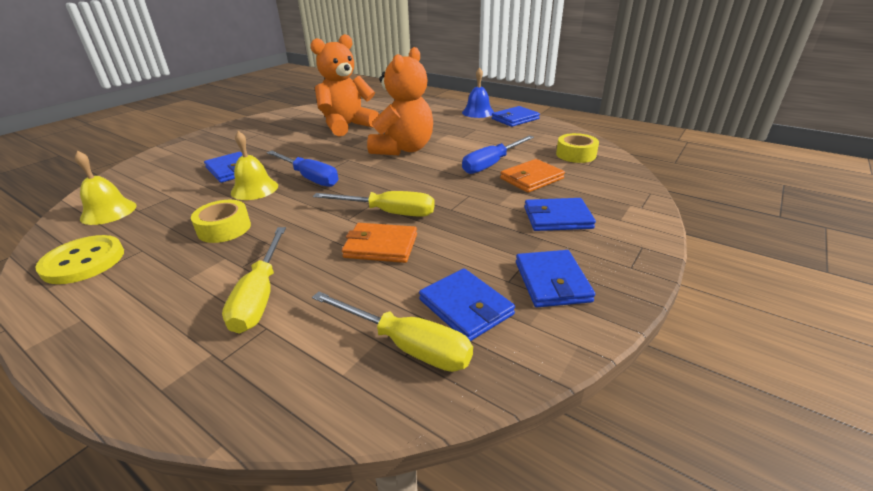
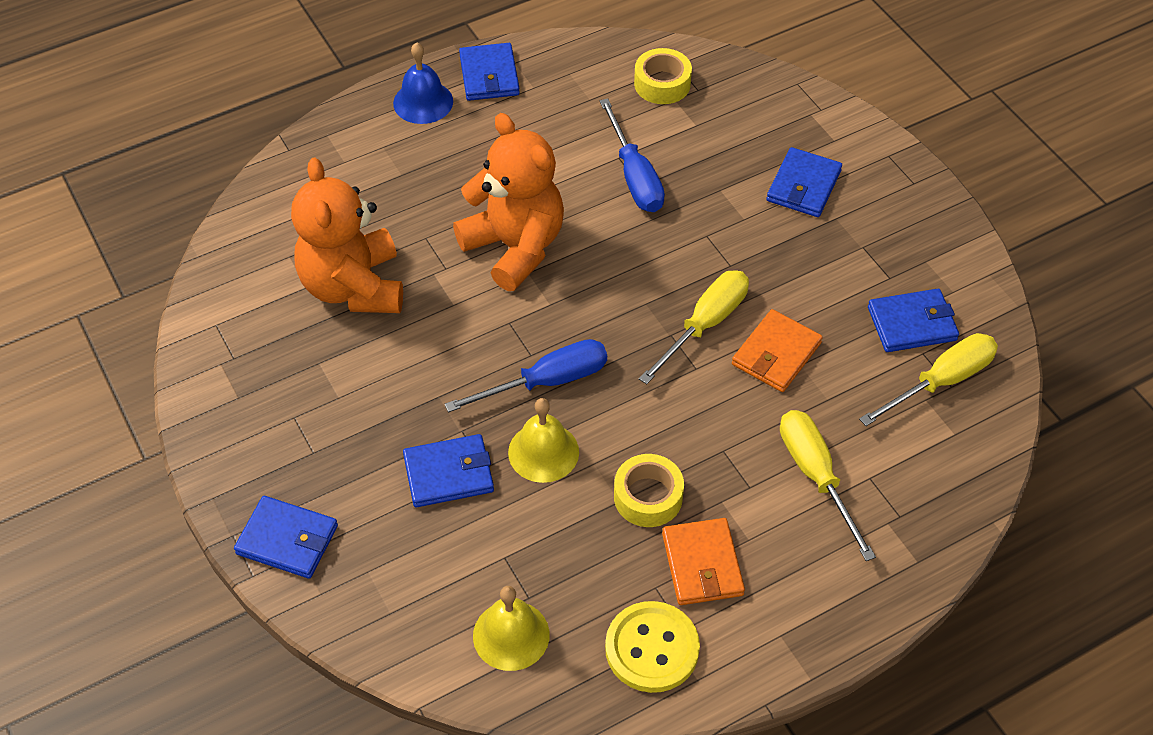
camera: 65 degrees left, 20 degrees up
yellow screwdriver [222,227,286,334] -> yellow screwdriver turned 135 degrees counterclockwise [780,410,876,561]
orange wallet [500,159,565,193] -> orange wallet moved to [662,518,745,605]
blue wallet [516,250,595,307] -> blue wallet moved to [234,496,338,579]

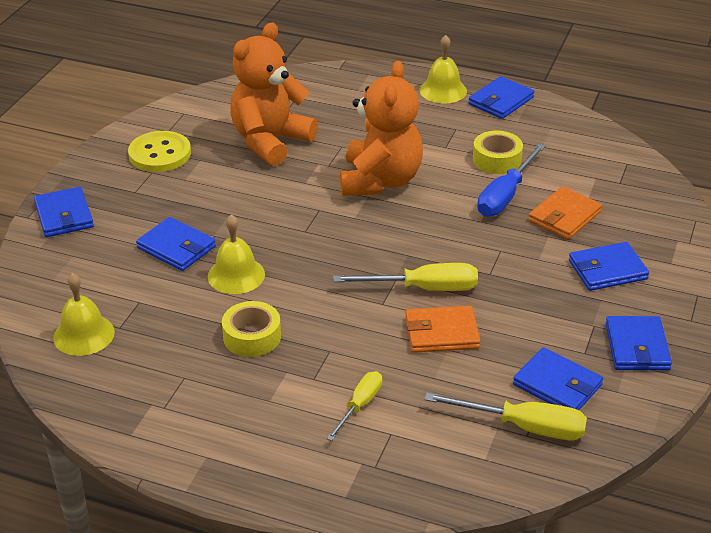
camera: 50 degrees right, 15 degrees down
blue bell [393,42,453,124] -> yellow bell [420,35,467,103]
blue screwdriver [445,339,607,412] -> none
yellow button [605,601,700,693] -> yellow button moved to [128,131,191,172]
yellow tape [634,48,692,104] -> yellow tape moved to [473,131,523,174]
orange wallet [662,518,745,605] -> orange wallet moved to [528,187,602,239]
yellow screwdriver [780,410,876,561] -> yellow screwdriver [326,371,382,441], size x0.63
none -> blue wallet [605,316,672,370]

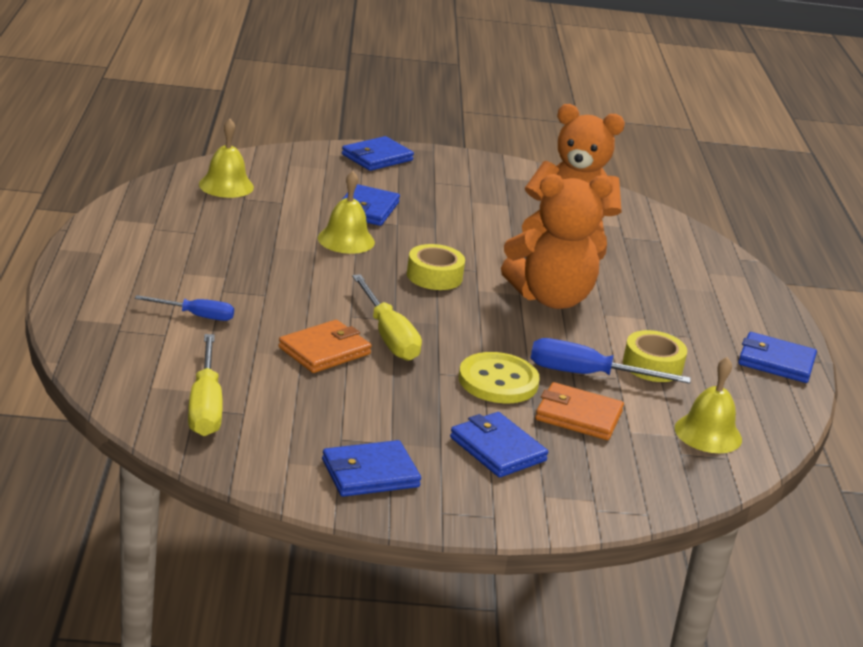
camera: 65 degrees right, 10 degrees down
yellow button [128,131,191,172] -> yellow button moved to [459,352,540,403]
yellow tape [222,301,281,357] -> yellow tape moved to [407,244,465,290]
yellow screwdriver [326,371,382,441] -> blue screwdriver [135,295,234,321]
orange wallet [405,306,480,353] -> orange wallet turned 75 degrees clockwise [278,320,372,373]
yellow bell [420,35,467,103] -> yellow bell moved to [675,357,742,453]
blue wallet [513,347,603,410] -> none

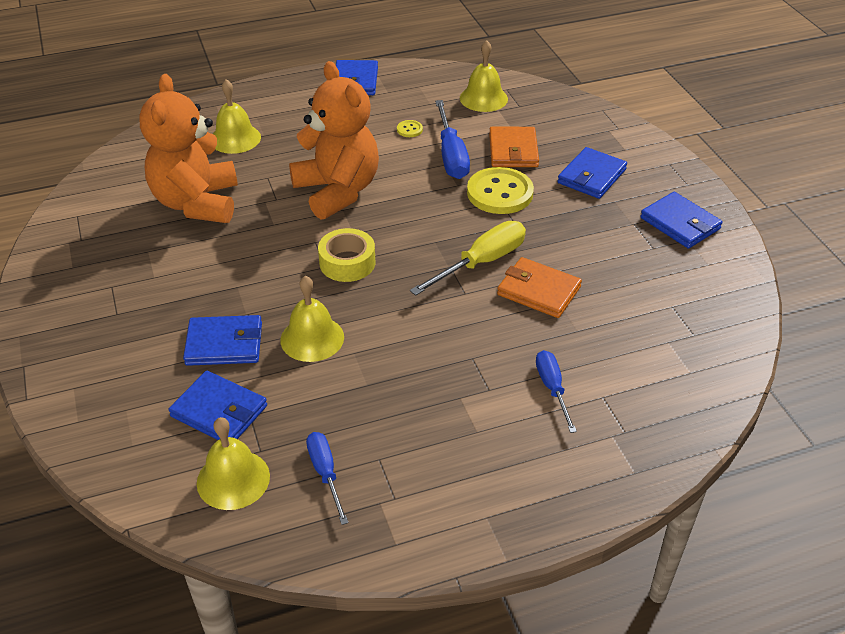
camera: 105 degrees left, 15 degrees up
yellow screwdriver [188,334,223,436] -> none
blue wallet [342,136,414,171] -> blue wallet moved to [169,371,267,440]
yellow tape [623,330,687,382] -> yellow button [397,120,423,137]
none -> yellow bell [213,79,261,154]
none -> blue screwdriver [306,432,349,525]

